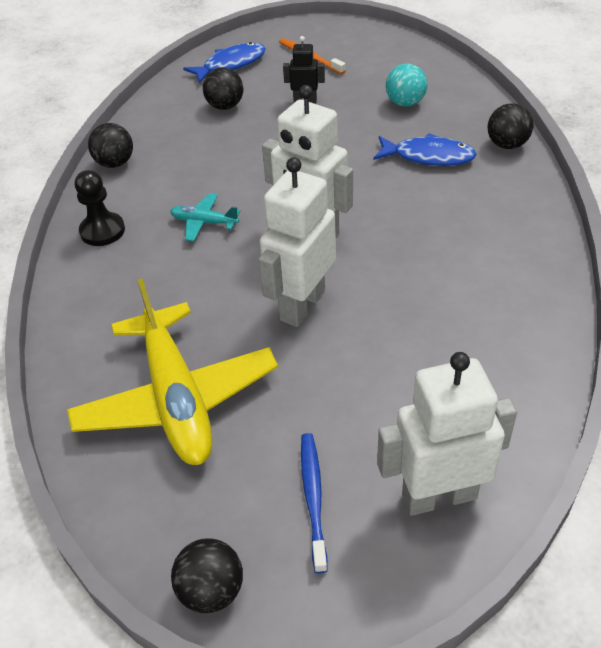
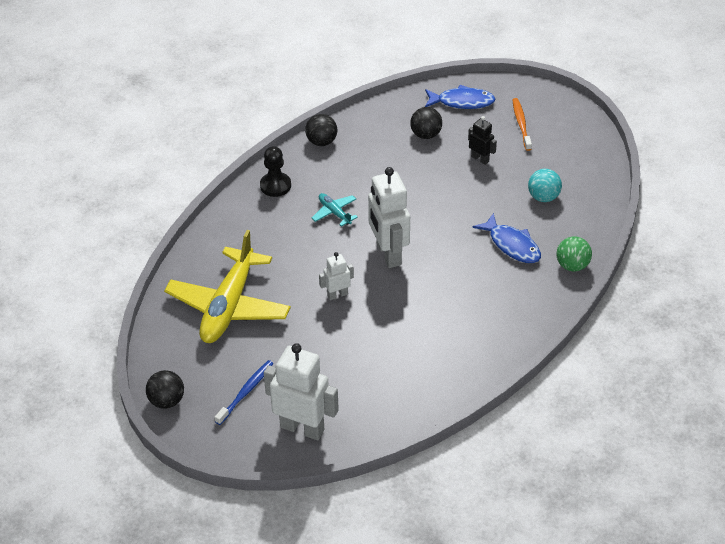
camera: 35 degrees right, 0 degrees up
white robot [259,157,336,327] -> white robot [319,252,354,300], size x0.51
black ball [488,103,533,149] -> green ball [557,237,592,271]

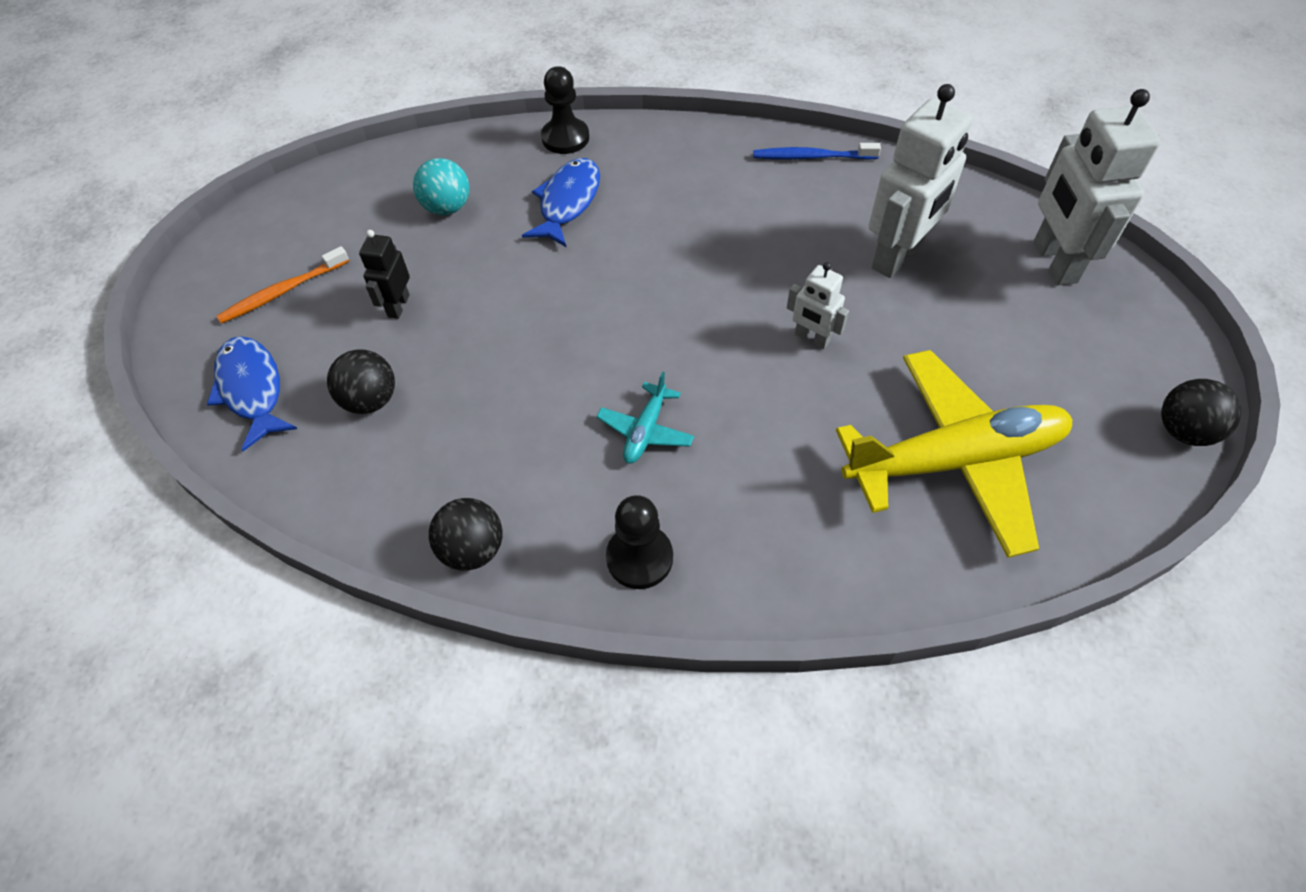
camera: 120 degrees left, 10 degrees up
blue toothbrush [215,360,274,425] -> blue toothbrush moved to [753,143,881,160]
white robot [368,167,410,268] -> white robot moved to [869,84,972,278]
green ball [557,237,592,271] -> black pawn [541,66,589,154]

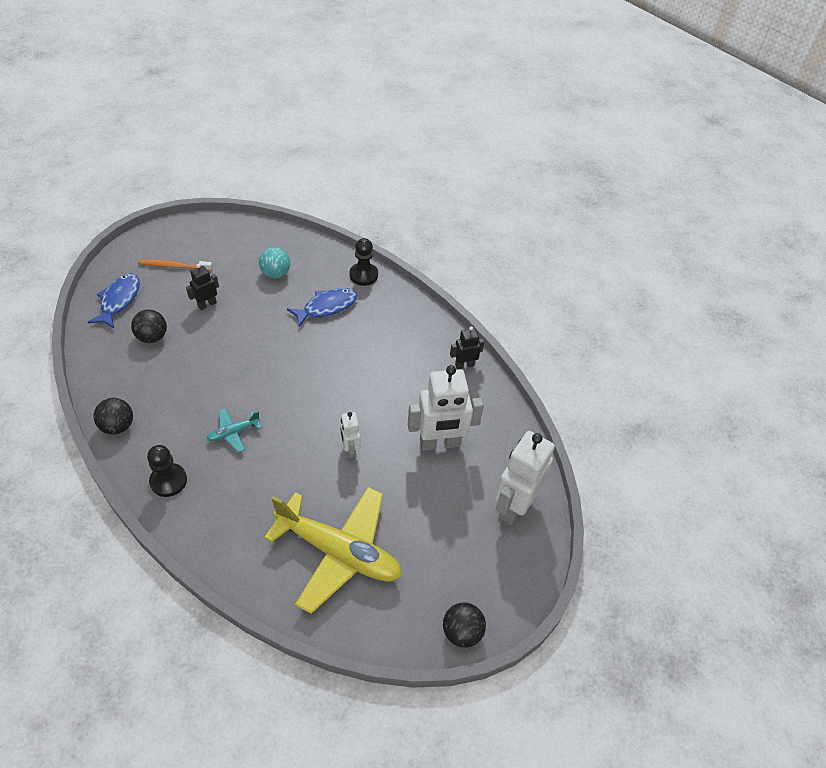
camera: 35 degrees right, 5 degrees down
blue toothbrush [753,143,881,160] -> black robot [450,326,484,369]

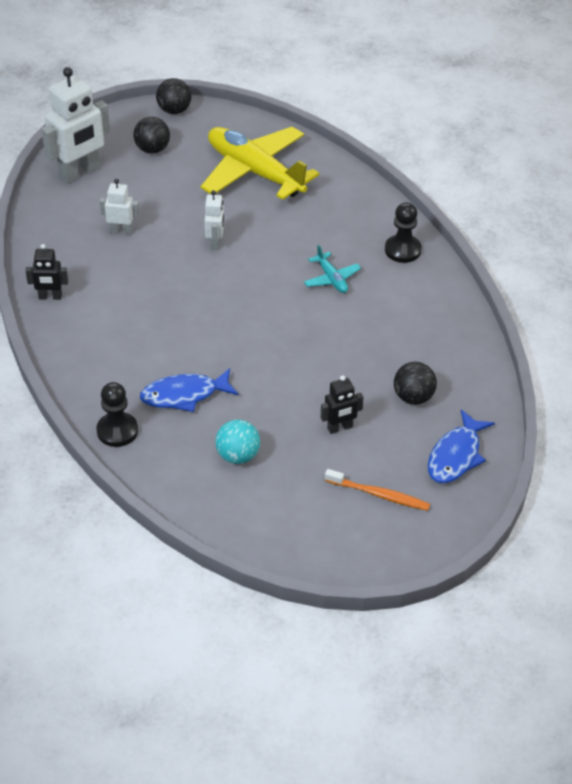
camera: 160 degrees left, 5 degrees down
black ball [94,398,133,435] -> black ball moved to [133,117,170,154]
turquoise plane [206,408,262,453] -> turquoise plane turned 75 degrees clockwise [304,244,361,293]
white robot [408,365,484,451] -> white robot [100,179,140,235], size x0.51

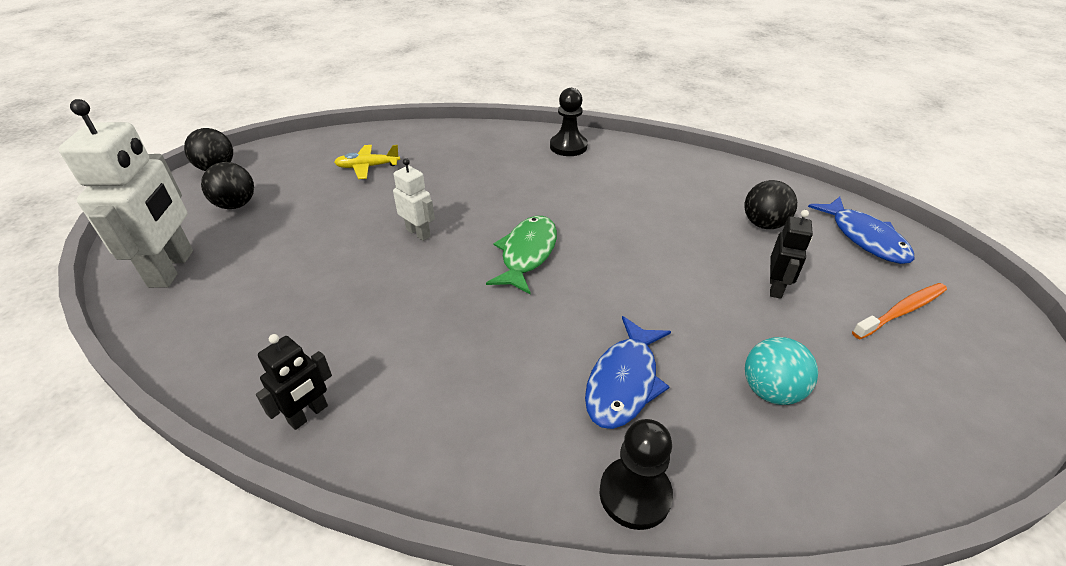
camera: 50 degrees left, 5 degrees down
white robot [100,179,140,235] -> none
yellow plane [201,127,319,200] -> yellow plane [334,145,400,179], size x0.43
turquoise plane [304,244,361,293] -> none
none -> green fish [486,216,557,295]

